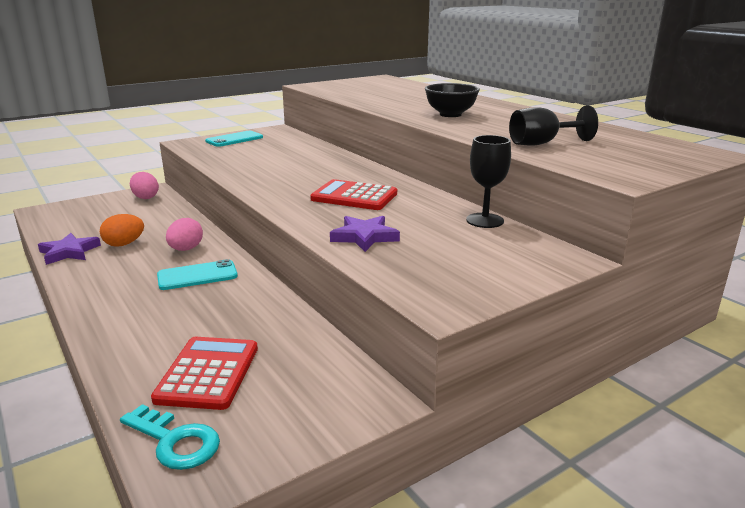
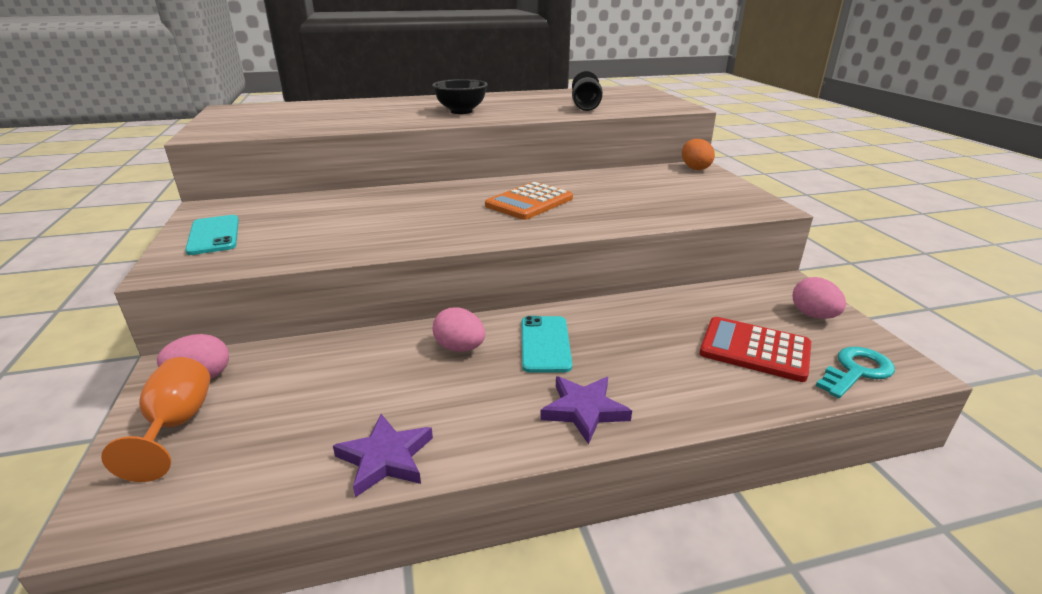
camera: 70 degrees left, 5 degrees up
orange egg [100,214,144,247] -> orange egg moved to [682,139,715,170]
red calculator [310,179,397,210] -> orange calculator [485,182,573,220]
purple star [330,216,400,252] -> purple star moved to [540,376,632,445]
black goblet [466,135,511,228] -> none
none -> orange goblet [101,357,210,482]
none -> pink egg [793,277,846,319]

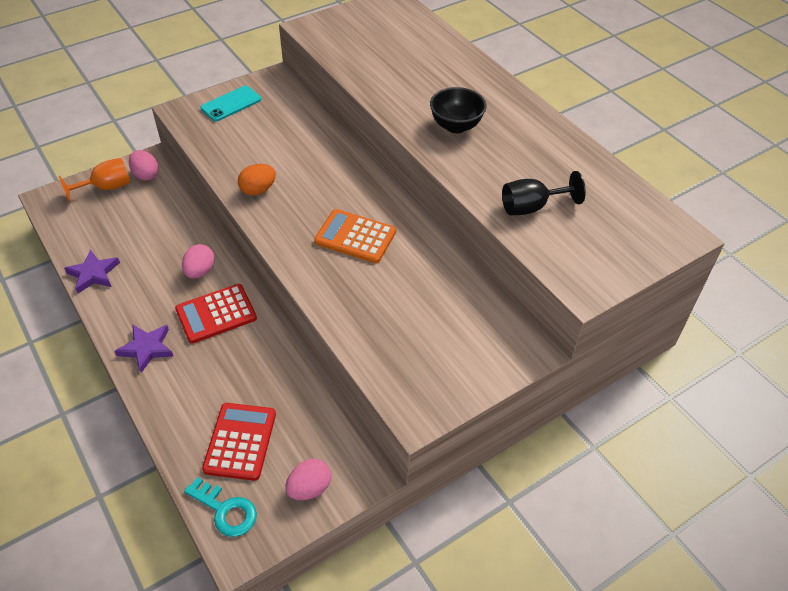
camera: 70 degrees right, 20 degrees up
turquoise phone [522,316,572,373] -> red calculator [175,284,257,344]
orange egg [682,139,715,170] -> orange egg moved to [238,164,276,196]

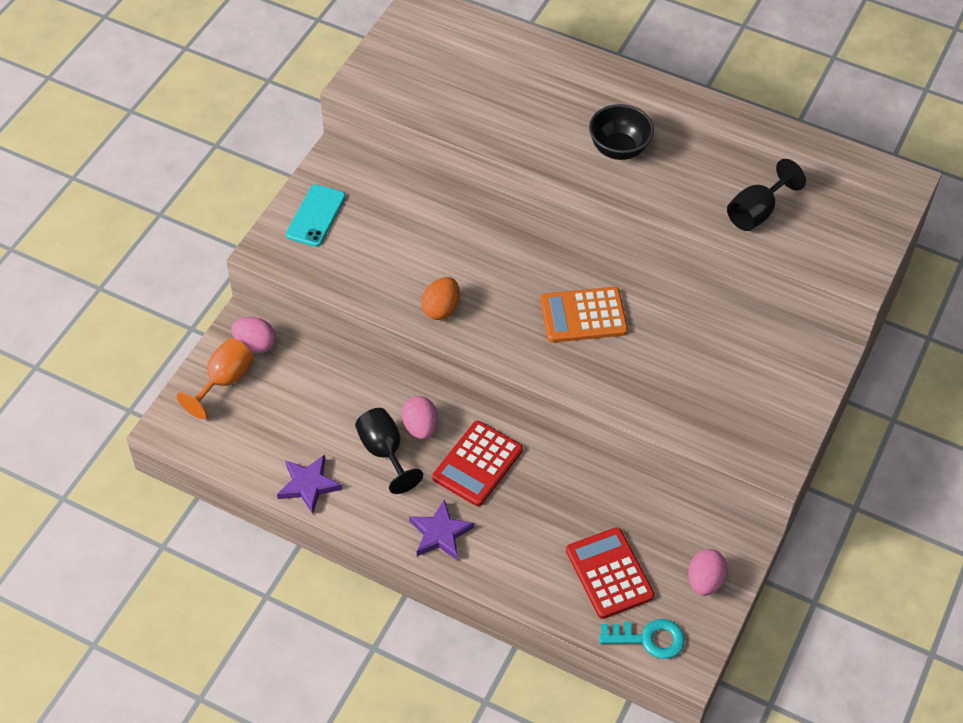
camera: 30 degrees left, 5 degrees up
none -> black goblet [355,408,423,494]

